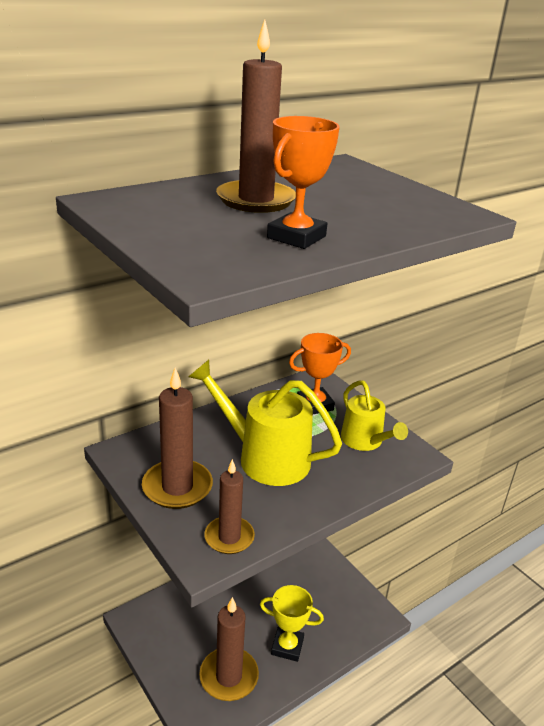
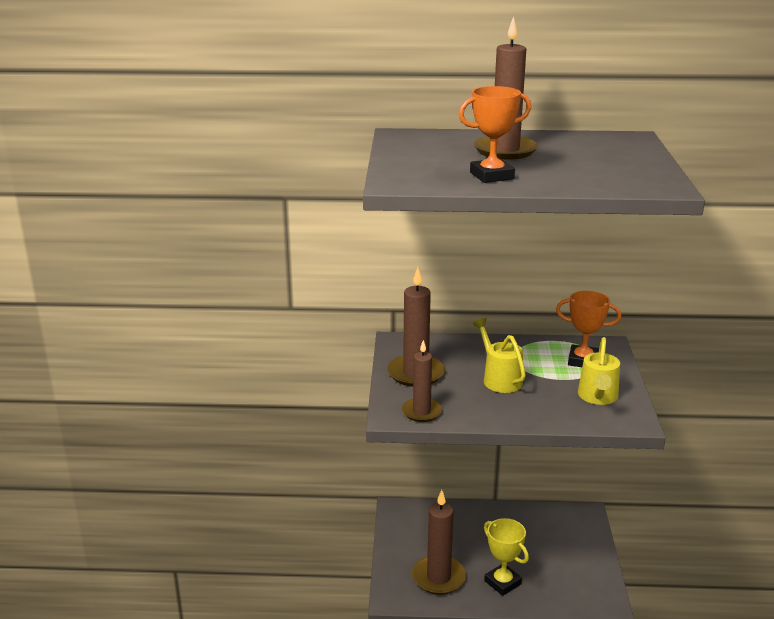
camera: 40 degrees right, 5 degrees down
yellow watering can [188,360,342,486] -> yellow watering can [473,318,526,393], size x0.63

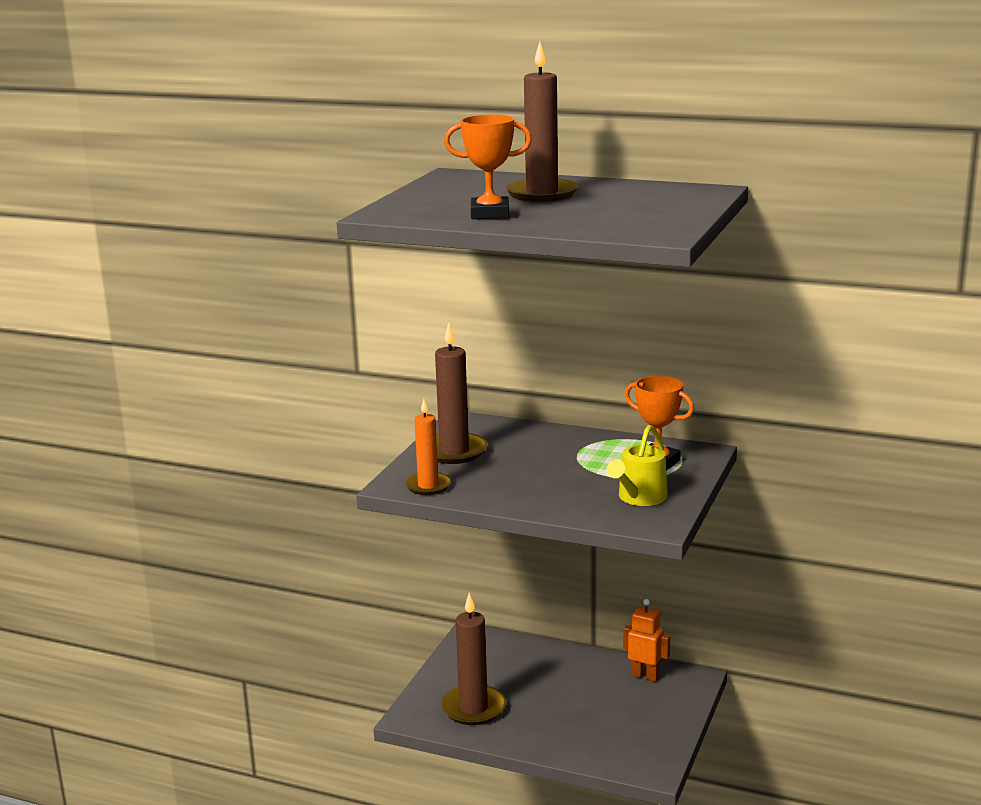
camera: 20 degrees right, 5 degrees down
brown candle [402,340,442,422] -> orange candle [405,399,451,495]
yellow watering can [473,318,526,393] -> none
yellow trophy [484,518,529,596] -> none
none -> orange robot [623,599,670,682]

